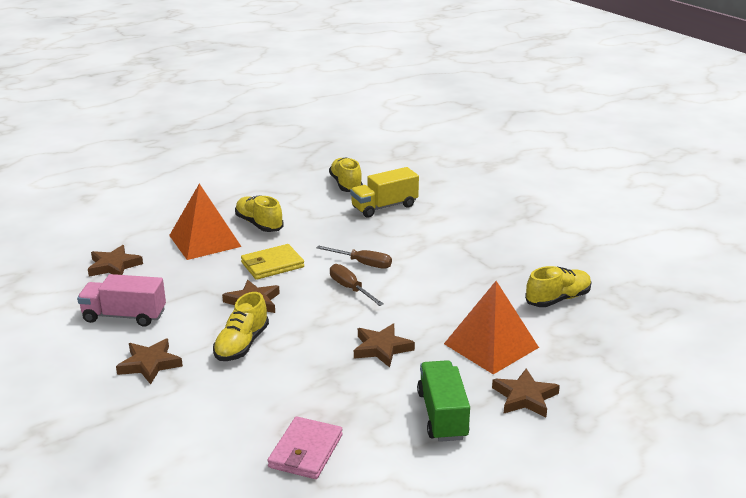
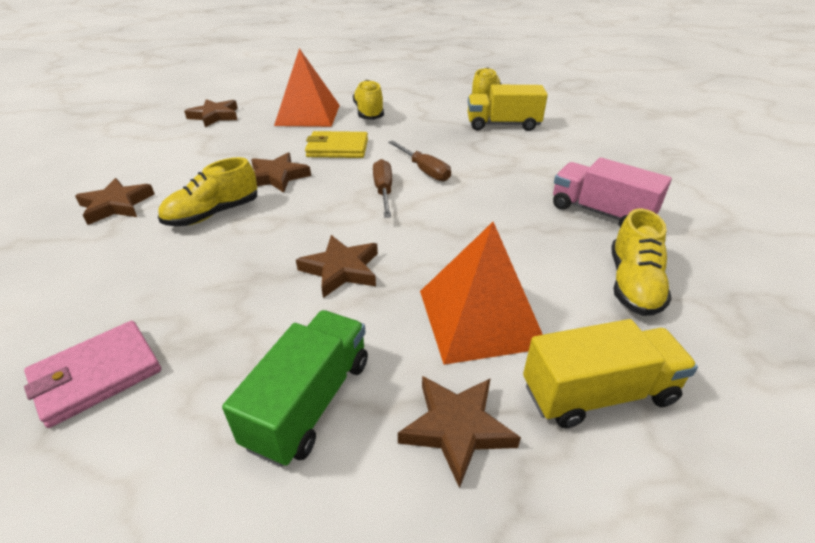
camera: 30 degrees right, 10 degrees up
pink truck [77,274,166,327] -> pink truck moved to [553,158,672,227]
yellow shoe [525,266,592,307] -> yellow shoe turned 105 degrees clockwise [611,209,672,316]
none -> yellow truck [523,319,698,428]

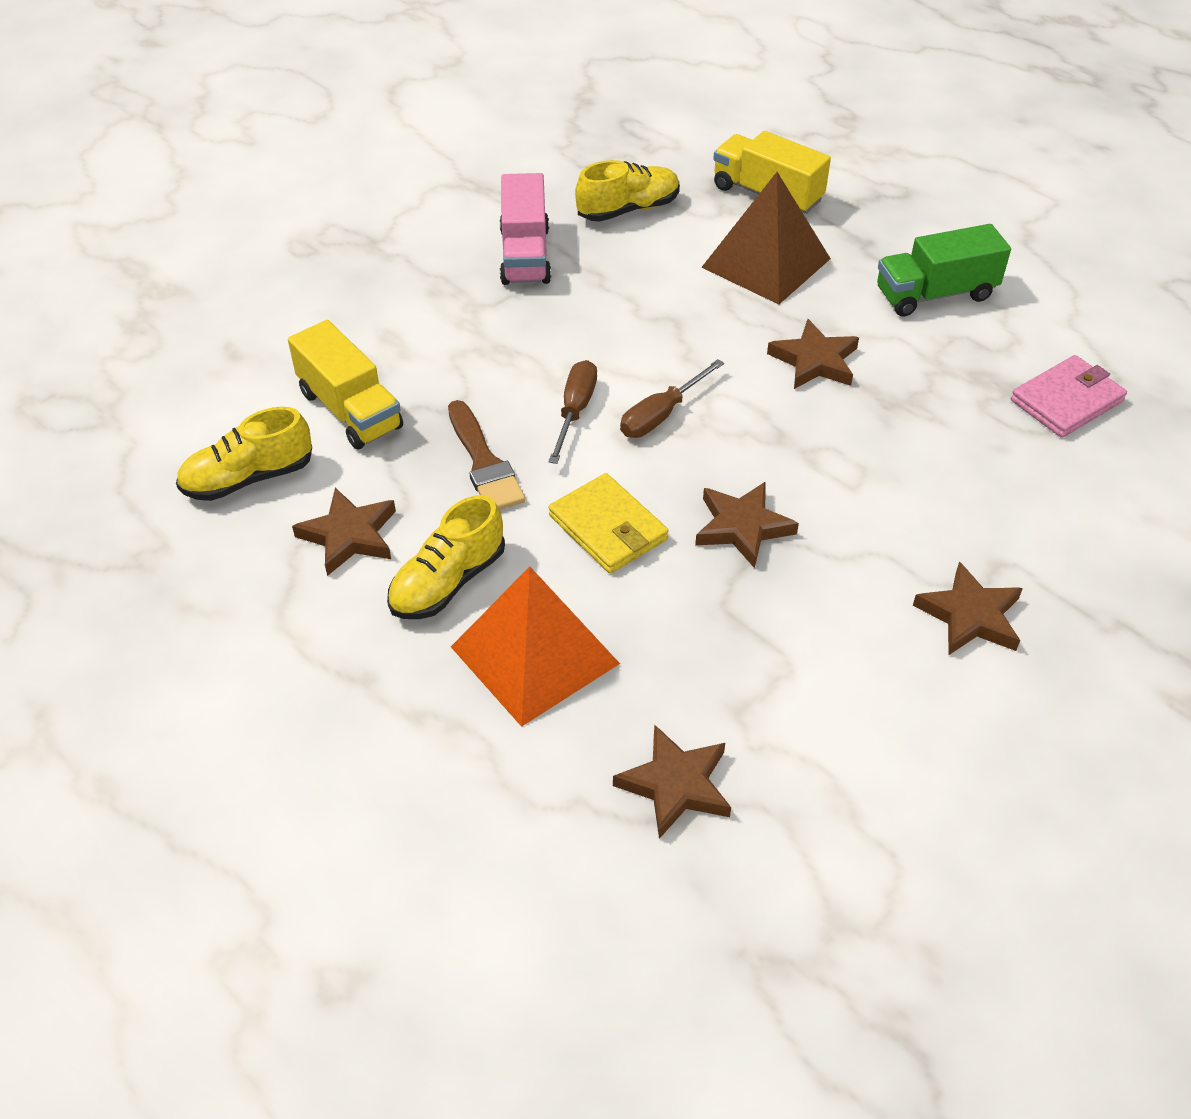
camera: 130 degrees left, 10 degrees up
pink wallet [24,321,161,428] -> pink wallet turned 45 degrees counterclockwise [1011,355,1127,438]
yellow shoe [158,157,257,226] -> none
brown star [398,376,521,488] -> brown star moved to [292,488,396,576]
orange pyramid [420,222,543,365] -> brown pyramid [701,172,831,304]
none -> brown brush [448,400,526,510]

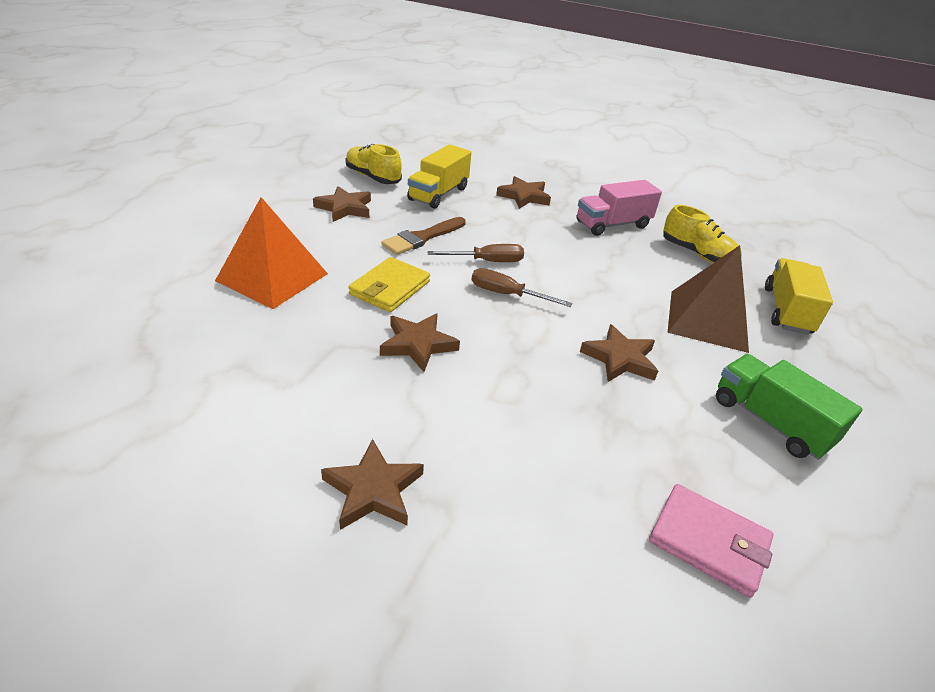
camera: 65 degrees right, 10 degrees down
yellow shoe [387,495,505,619] -> none
brown star [613,724,731,839] -> brown star moved to [496,176,551,209]

